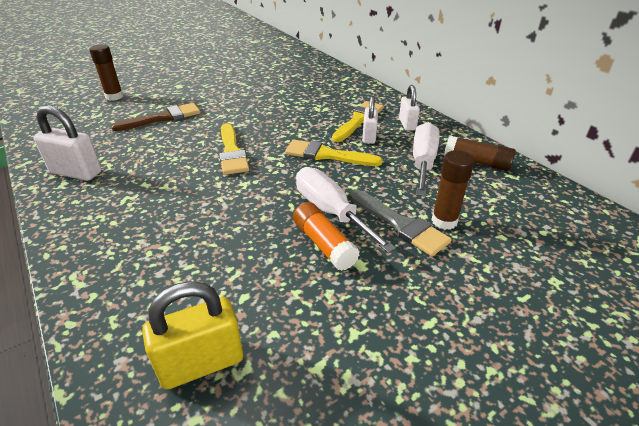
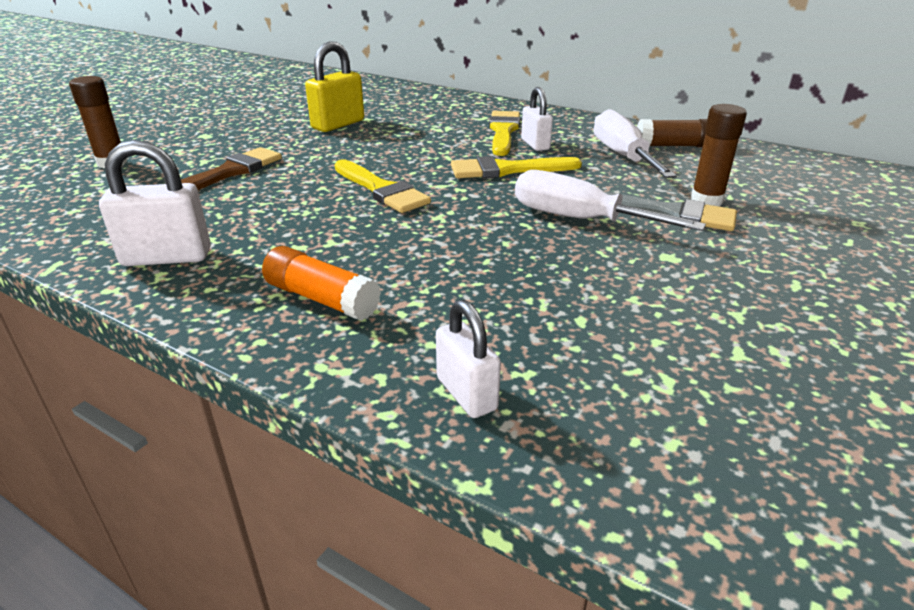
camera: 25 degrees left, 5 degrees down
yellow padlock [142,281,243,390] -> yellow padlock moved to [305,41,364,132]
orange glue stick [293,202,360,271] -> orange glue stick moved to [262,246,381,321]
white padlock [399,85,420,131] -> white padlock moved to [436,300,501,418]

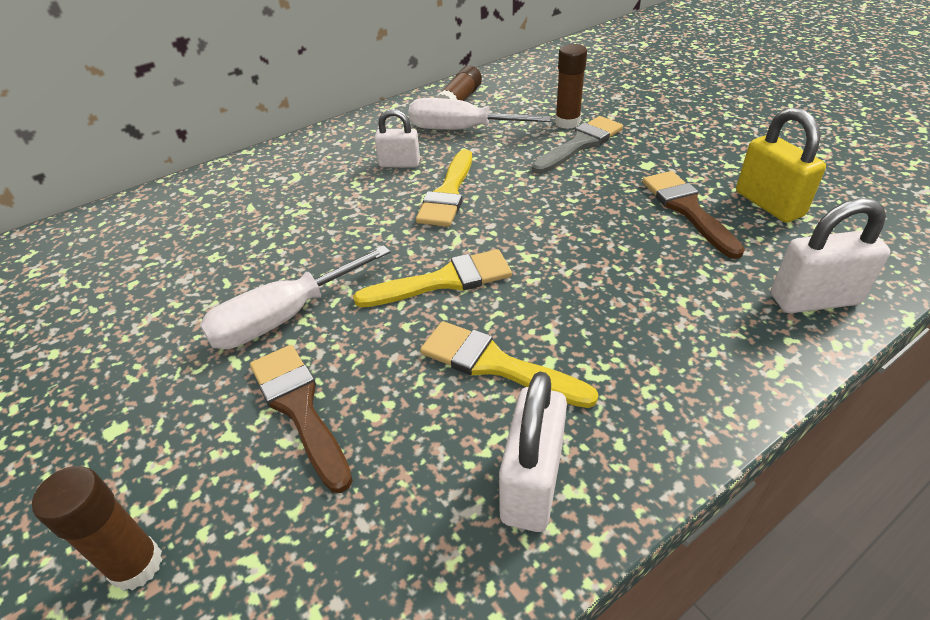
camera: 65 degrees left, 10 degrees up
orange glue stick [262,246,381,321] -> none
yellow padlock [305,41,364,132] -> yellow padlock moved to [736,107,826,223]
white padlock [436,300,501,418] -> white padlock [771,198,890,313], size x1.50
yellow brush [489,111,520,156] -> yellow brush moved to [420,321,599,408]
white screwdriver [515,170,706,231] -> white screwdriver moved to [200,245,390,349]
none -> brown brush [642,171,745,259]

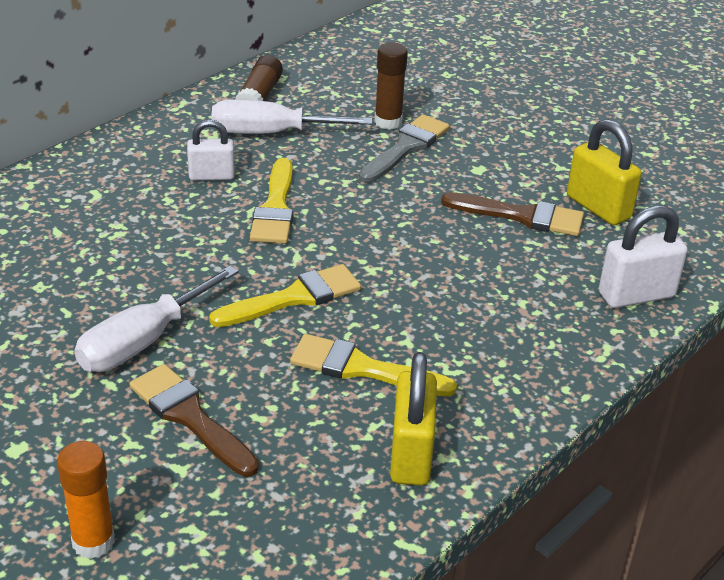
camera: 15 degrees left, 5 degrees down
brown glue stick [32,466,163,591] -> orange glue stick [57,441,115,559]
white padlock [499,371,567,532] -> yellow padlock [390,352,437,486]
brown brush [642,171,745,259] -> brown brush turned 135 degrees clockwise [441,192,584,236]

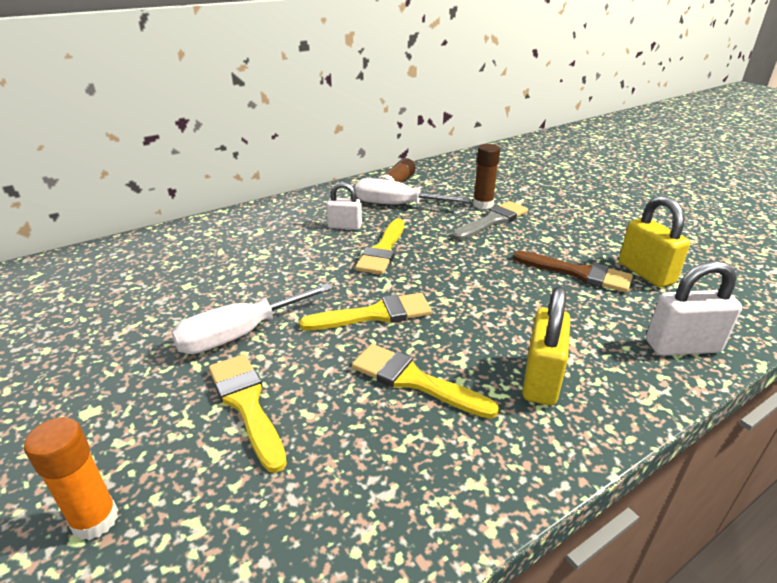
camera: 15 degrees right, 5 degrees down
brown brush [129,364,259,477] -> yellow brush [209,354,287,473]
yellow padlock [390,352,437,486] -> yellow padlock moved to [522,286,570,405]

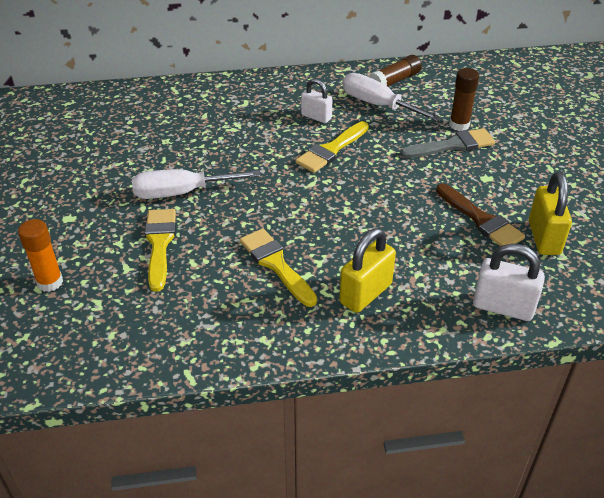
camera: 25 degrees right, 10 degrees up
yellow brush [299,293,432,330] -> none

